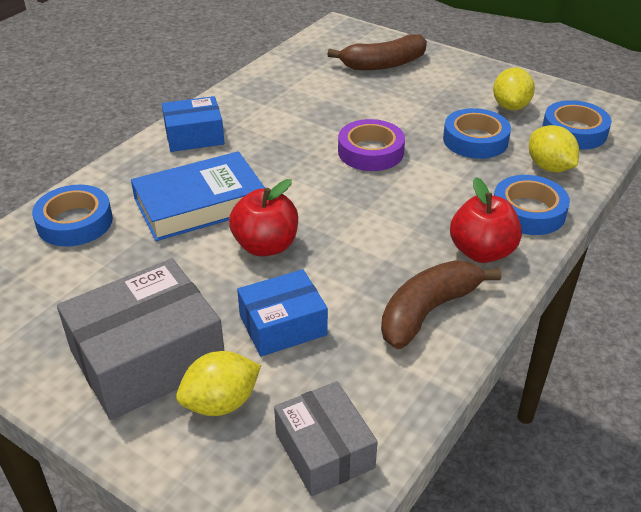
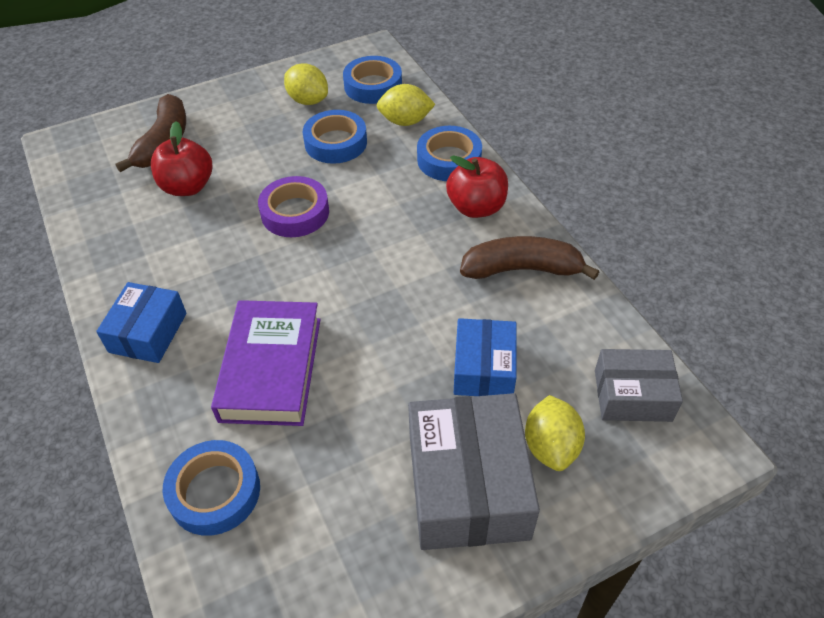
camera: 60 degrees left, 10 degrees up
blue book [131,151,265,241] -> purple book [211,300,320,426]
red apple [229,179,298,257] -> red apple moved to [151,121,212,196]
brown banana [381,260,501,349] -> brown banana turned 105 degrees clockwise [460,236,599,280]

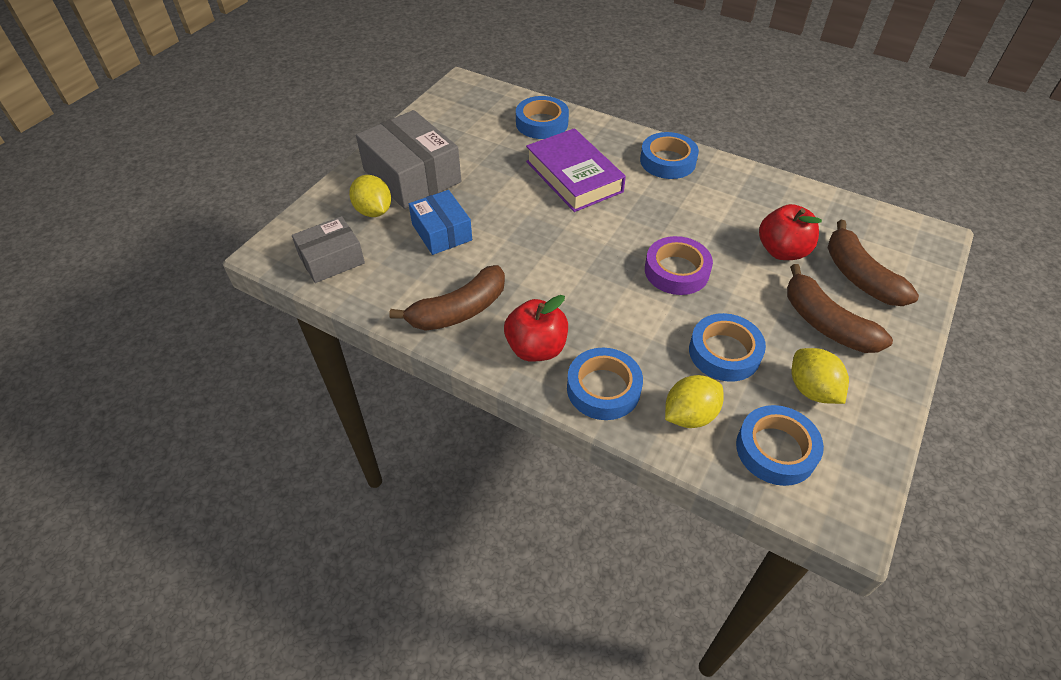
camera: 145 degrees right, 0 degrees up
blue box [96,282,187,363] -> blue tape [640,132,699,179]
yellow lemon [284,63,328,105] -> yellow lemon turned 60 degrees clockwise [792,348,849,404]
none -> brown banana [787,264,893,353]

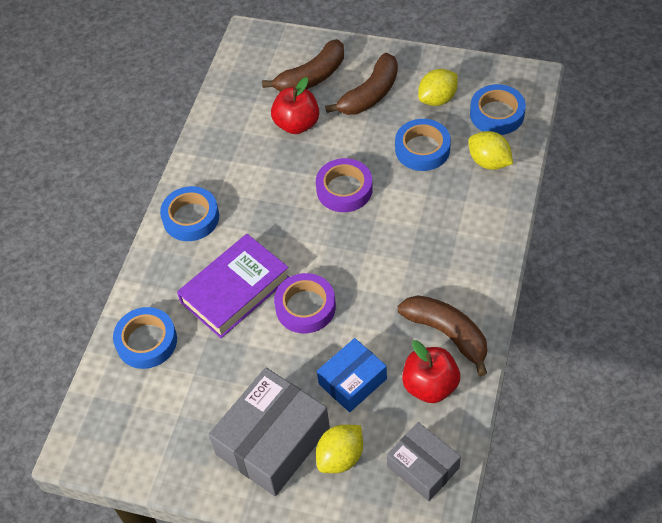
camera: 100 degrees left, 5 degrees up
red apple [504,295,568,362] -> red apple moved to [402,340,460,403]
blue tape [567,348,643,420] -> none
none -> purple tape [274,273,336,333]

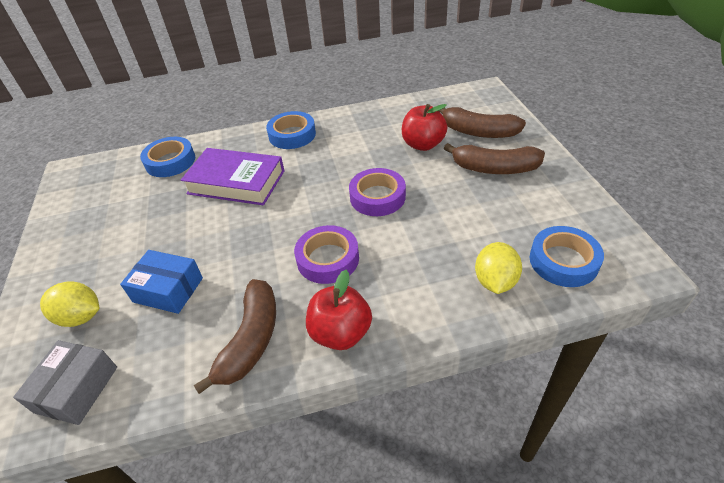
camera: 60 degrees right, 10 degrees down
grey box [209,368,330,496] -> none
purple tape [274,273,336,333] -> purple tape moved to [294,225,359,284]
blue tape [395,119,451,171] -> none
red apple [402,340,460,403] -> red apple moved to [306,270,372,350]
yellow lemon [418,69,458,106] -> none

